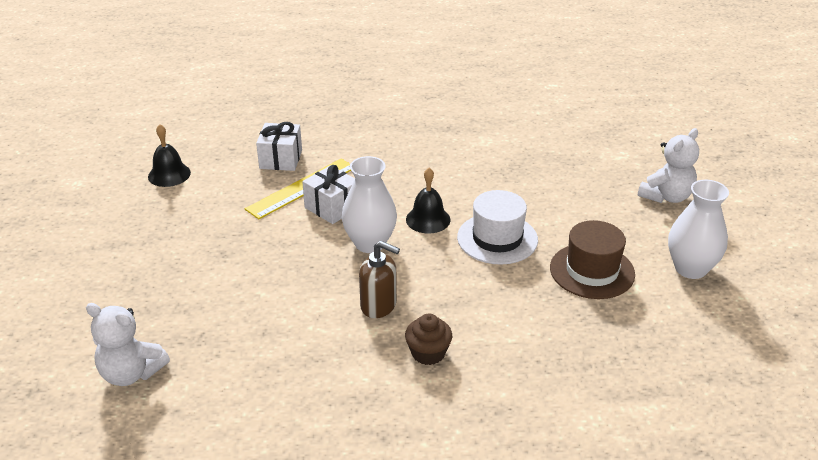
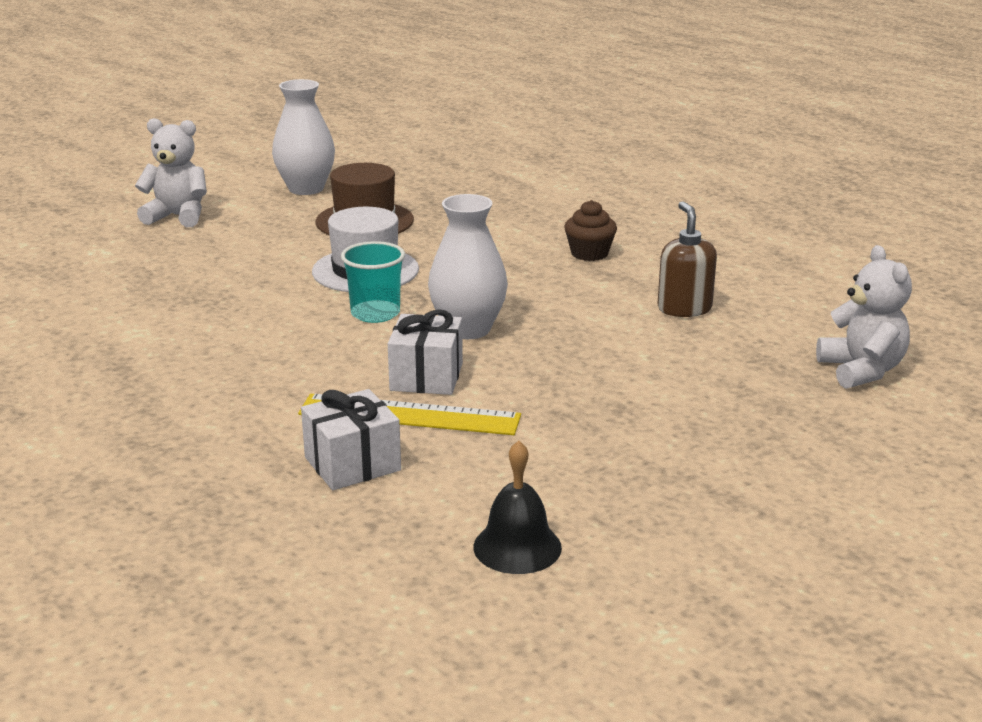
camera: 125 degrees left, 10 degrees down
brown soap dispenser [359,241,400,318] -> brown soap dispenser moved to [657,201,717,317]
black bell [406,168,450,234] -> turquoise cup [341,241,405,323]

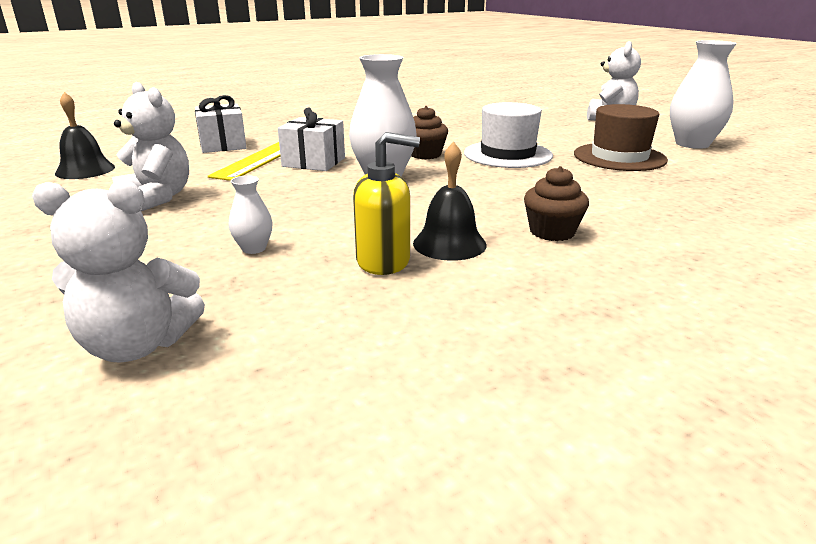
camera: 100 degrees right, 0 degrees up
turquoise cup [341,241,405,323] -> brown cupcake [411,106,448,159]
brown soap dispenser [657,201,717,317] -> yellow soap dispenser [353,132,420,275]
none -> white teddy bear [112,82,189,211]
none -> white vase [229,175,273,254]
none -> black bell [413,142,487,261]

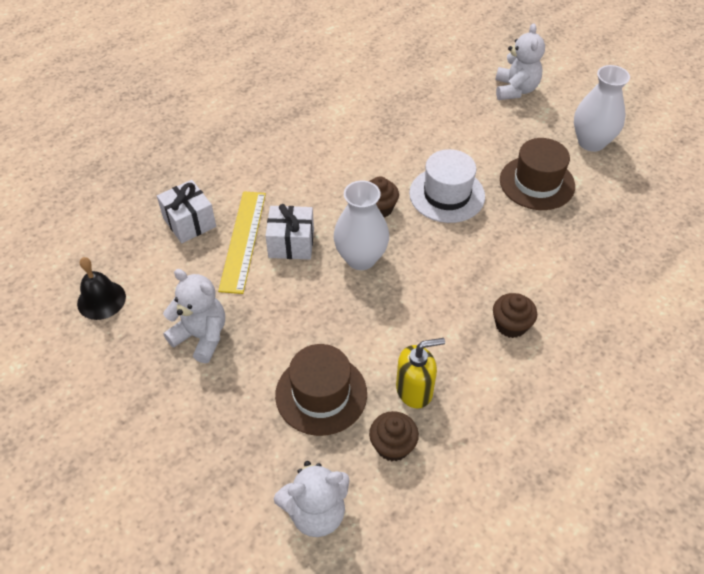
camera: 15 degrees left, 25 degrees up
white vase [229,175,273,254] -> brown hat [275,344,367,436]
black bell [413,142,487,261] -> none
none -> brown cupcake [369,411,419,461]

